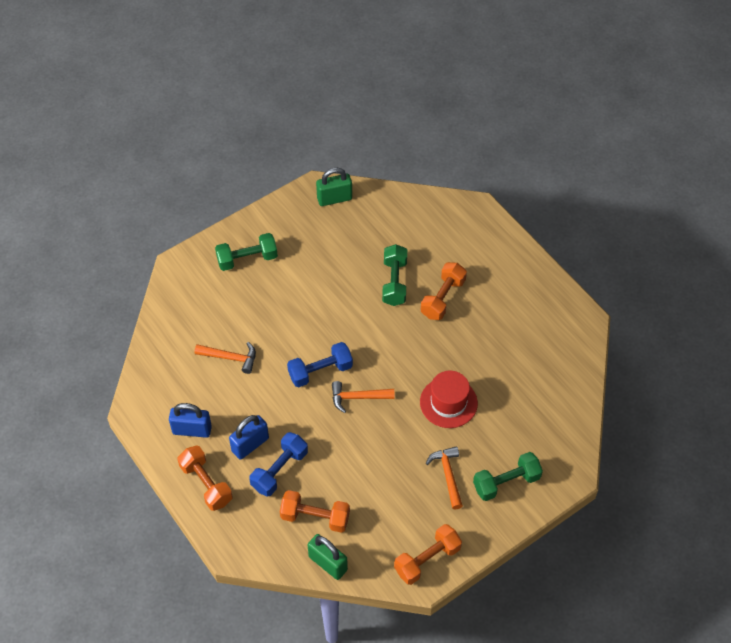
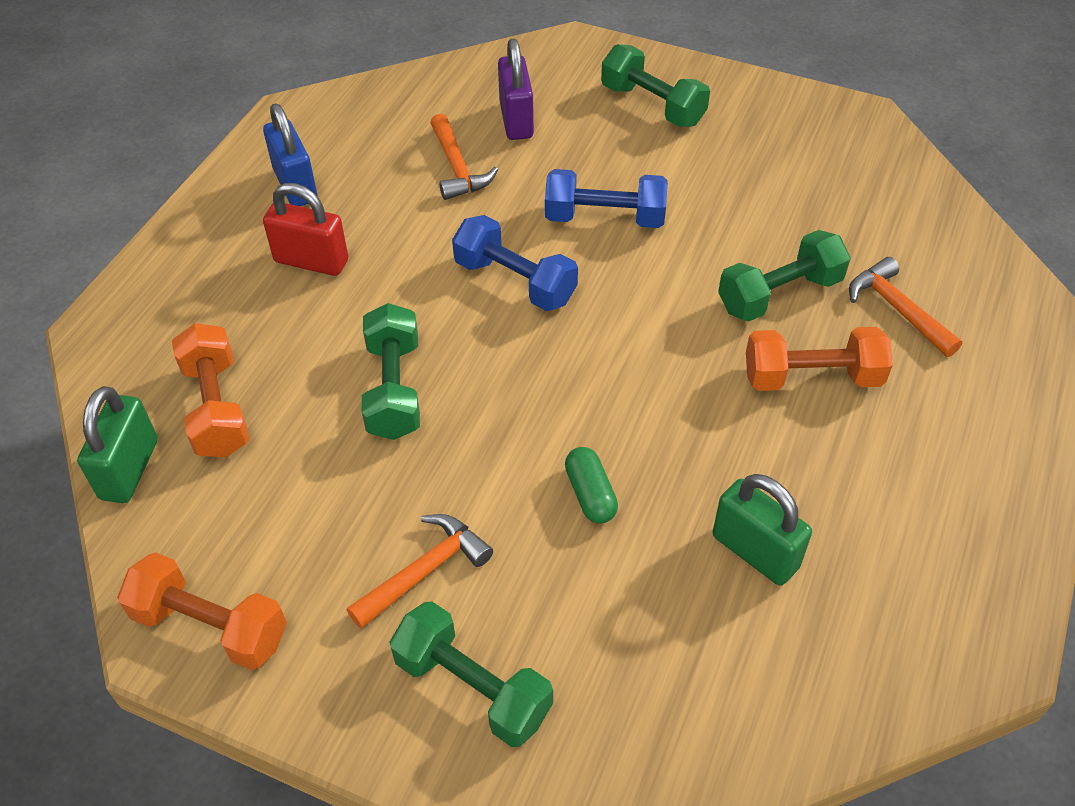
camera: 60 degrees right, 5 degrees down
orange dumbbell [177,445,233,511] -> none
blue padlock [229,415,269,460] -> red padlock [263,183,348,276]
blue dumbbell [249,432,308,497] -> blue dumbbell moved to [545,169,668,228]
green padlock [316,168,352,206] -> green padlock moved to [713,474,812,585]
orange hammer [332,381,395,413] -> orange hammer moved to [849,257,962,357]
red hat [420,371,478,428] -> green capsule [565,447,618,524]
none -> green dumbbell [362,303,420,440]
none -> purple padlock [498,39,534,140]

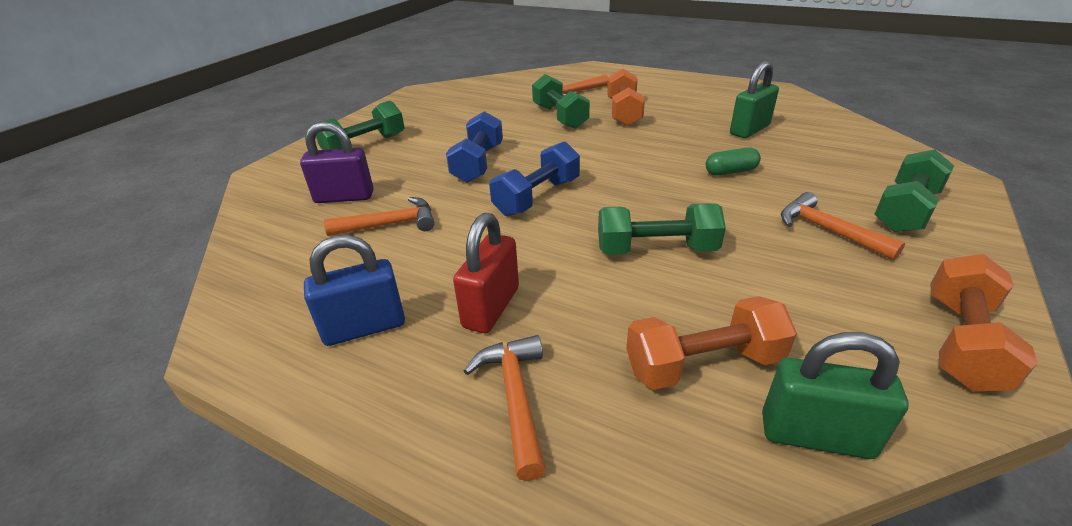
camera: 85 degrees left, 15 degrees down
none -> orange hammer [464,335,546,481]

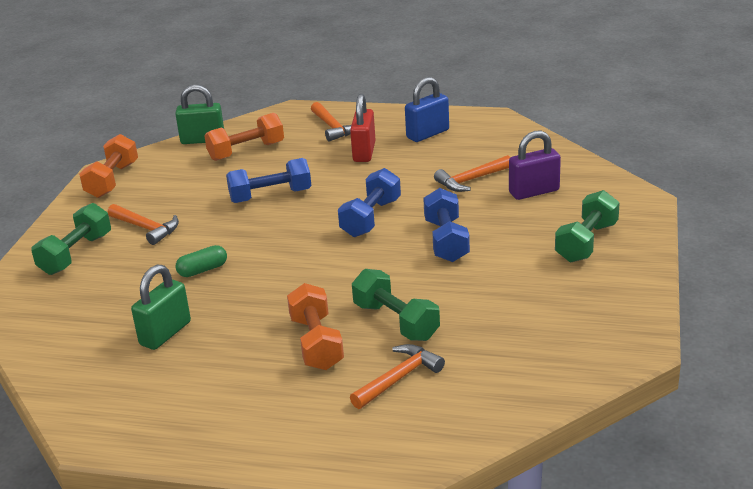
camera: 165 degrees right, 5 degrees down
green dumbbell [598,203,726,255] -> blue dumbbell [226,158,311,203]

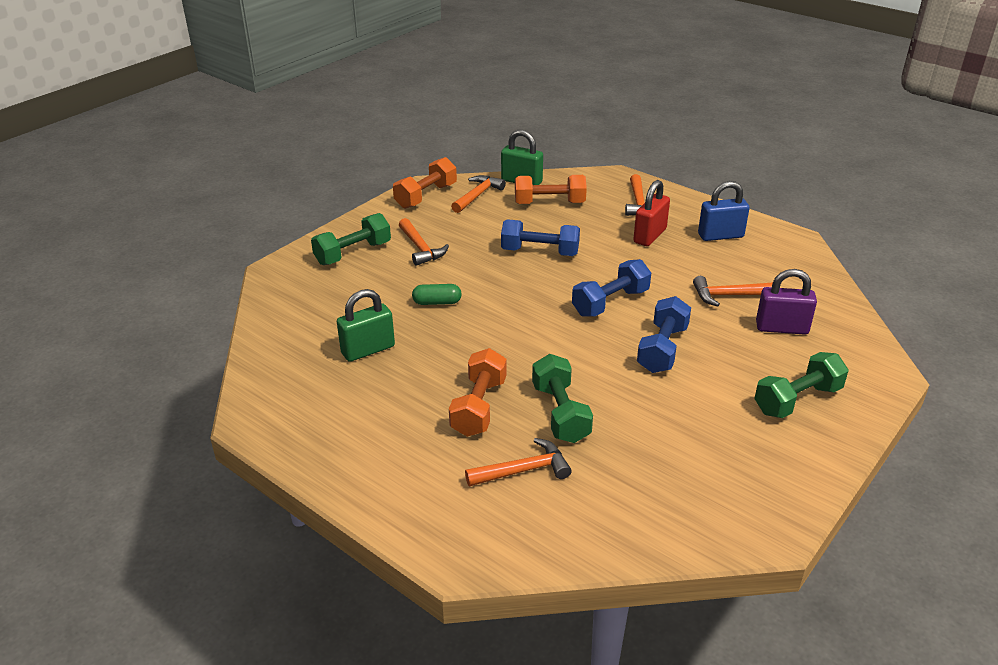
camera: 25 degrees right, 5 degrees up
none -> orange hammer [451,175,506,213]

